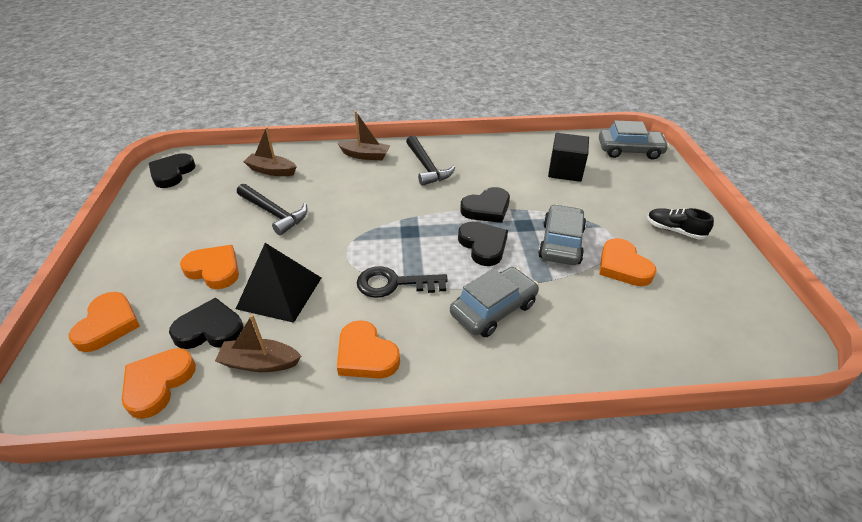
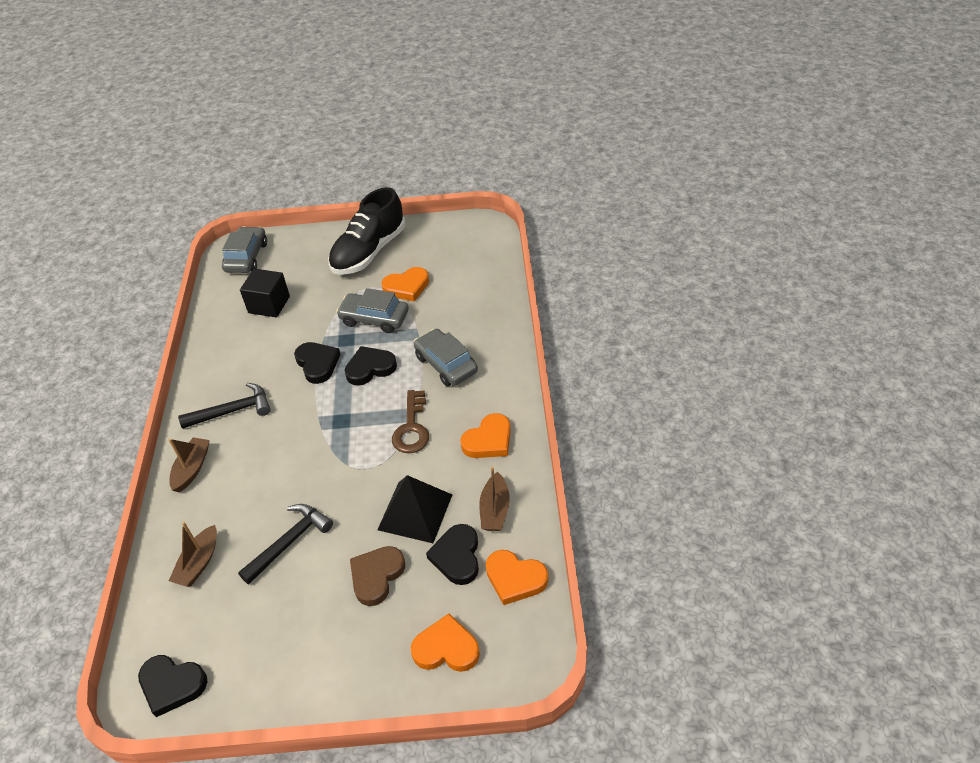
camera: 85 degrees left, 5 degrees up
orange heart [180,245,239,289] -> brown heart [350,546,405,606]
black key [357,266,448,298] -> brown key [392,390,429,453]
black shoe [647,208,714,239] -> black shoe [328,187,406,275], size x2.15

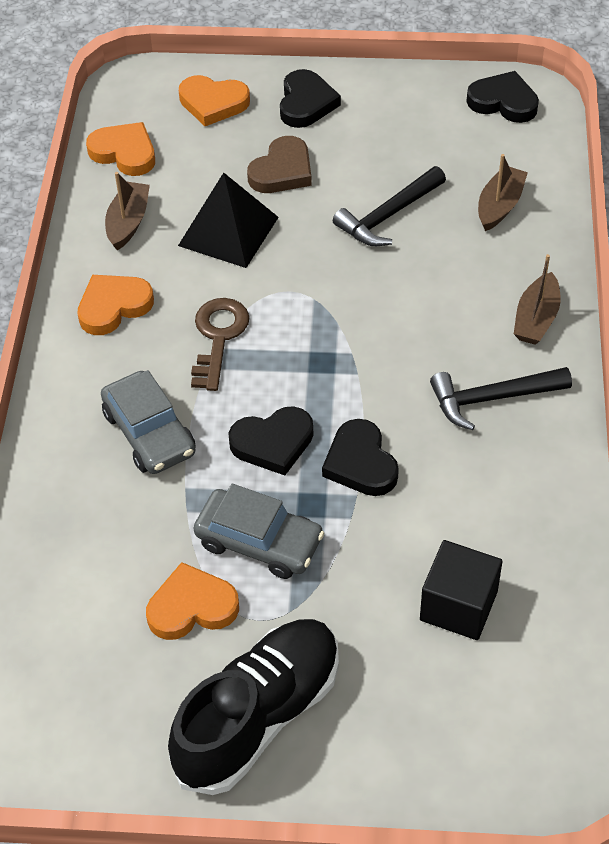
camera: 175 degrees left, 5 degrees up
grey car [222,226,267,273] -> none
black heart [426,524,479,585] -> black heart moved to [280,69,341,128]

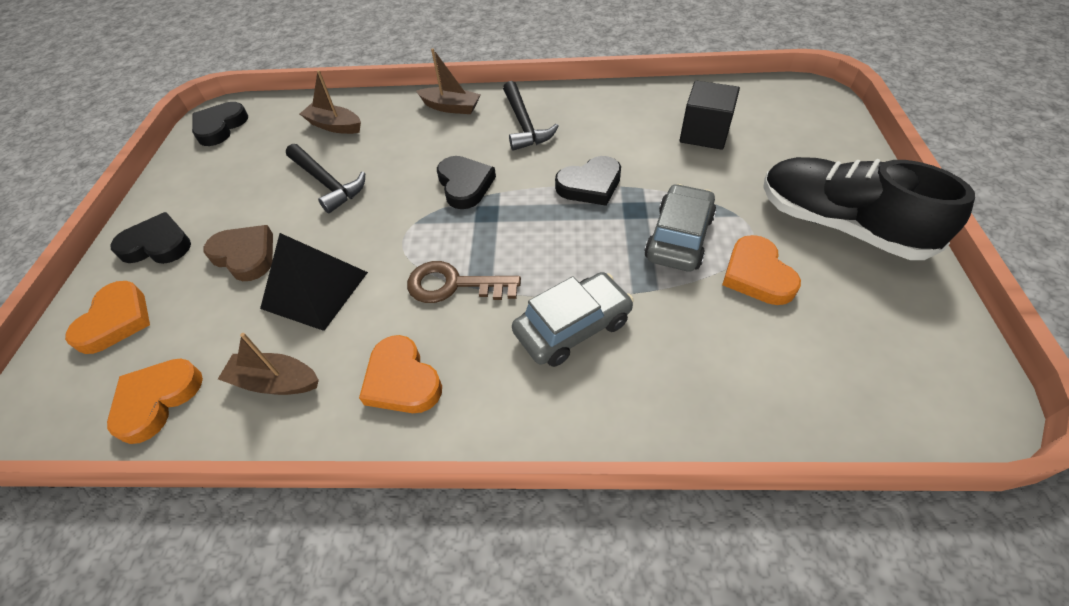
camera: 90 degrees left, 0 degrees up
black heart [228,406,313,476] -> black heart moved to [437,156,496,209]

